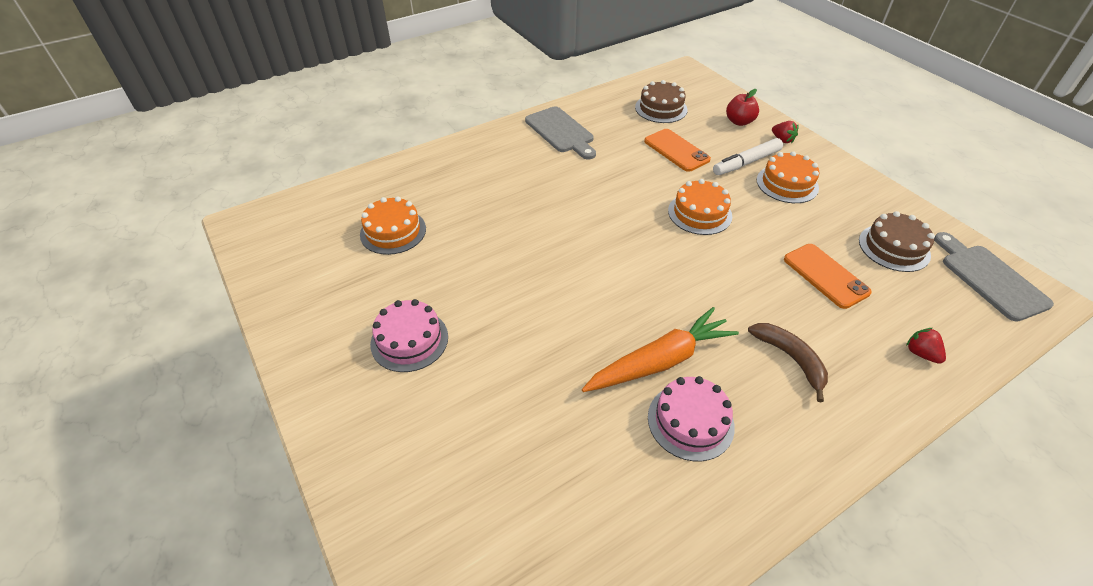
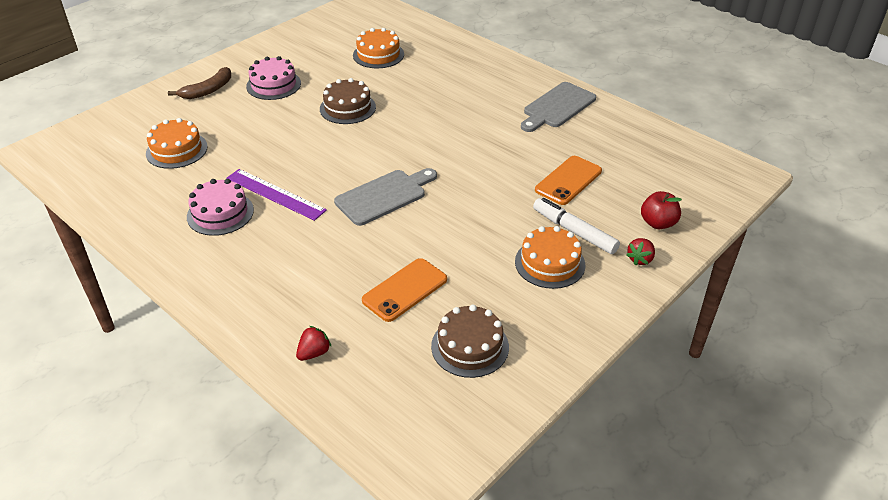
camera: 75 degrees right, 5 degrees down
orange carrot [582,307,739,392] -> purple ruler [226,169,327,221]
brown cake [635,80,688,123] -> brown cake moved to [320,78,376,124]
orange cake [668,179,732,235] -> orange cake moved to [146,118,208,169]
brown banana [748,323,828,402] -> brown banana moved to [168,67,231,99]
grey cutting board [934,232,1054,322] -> grey cutting board moved to [334,168,437,226]

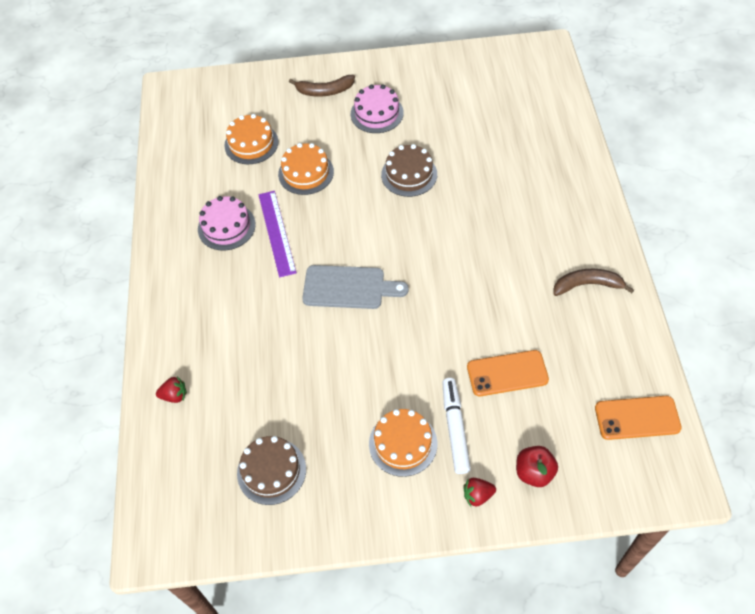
camera: 45 degrees right, 15 degrees up
orange cake [353,28,404,68] -> orange cake moved to [278,143,334,195]
orange phone [362,258,447,322] -> orange phone moved to [595,396,682,440]
grey cutting board [521,82,596,132] -> brown banana [553,269,634,296]

